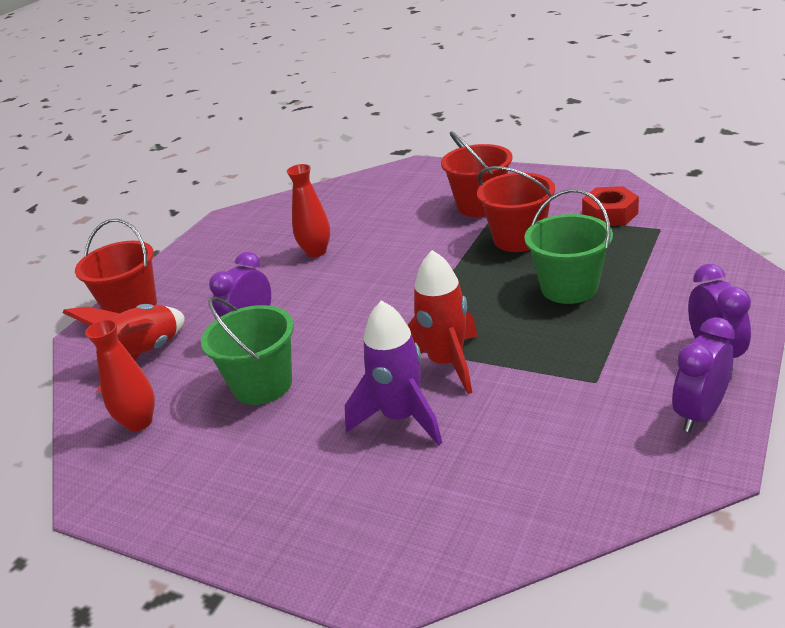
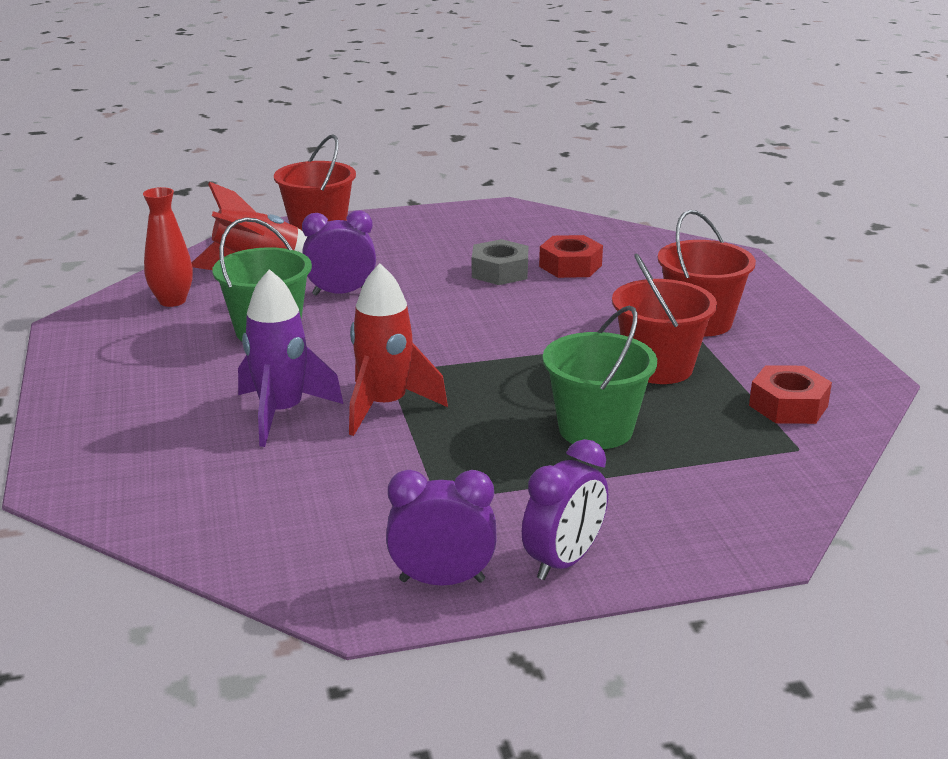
camera: 45 degrees right, 5 degrees down
red vase [287,164,330,257] -> grey nut [472,239,528,285]
none -> red nut [539,235,603,278]

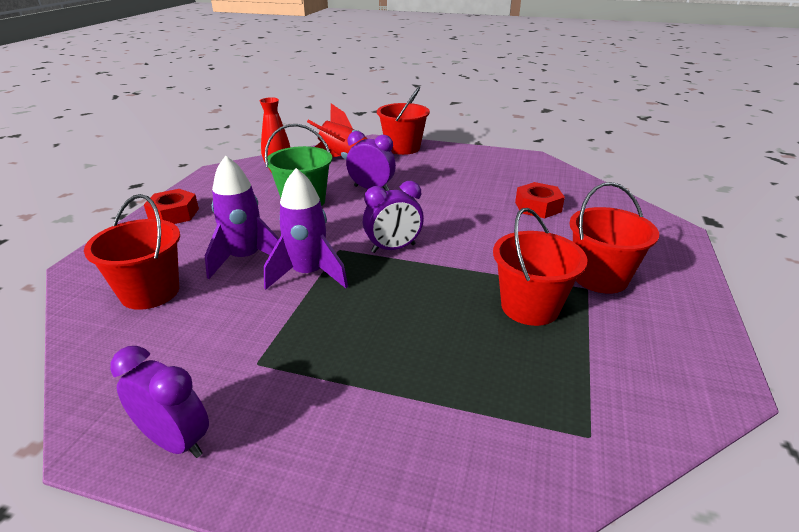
camera: 30 degrees right, 5 degrees up
red rocket [349,263,448,436] -> purple rocket [264,168,348,290]
grey nut [472,239,528,285] -> none
purple clock [522,439,608,580] -> purple clock moved to [363,181,424,253]
green bucket [543,306,657,449] -> none
red nut [749,365,832,424] -> red nut moved to [144,189,199,224]
none -> red bucket [84,194,180,310]

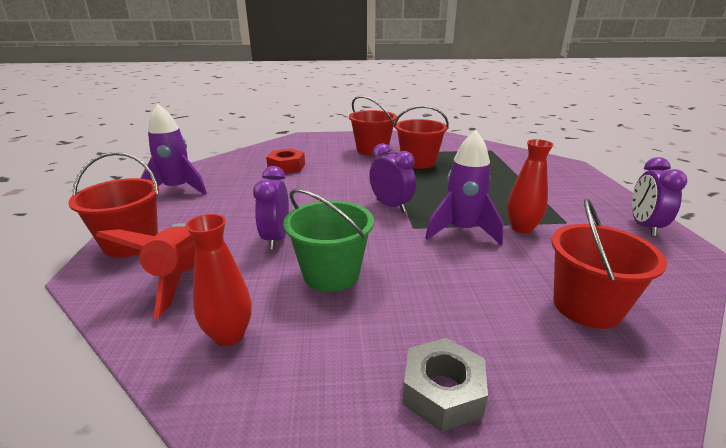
camera: 110 degrees left, 5 degrees down
red nut [144,189,199,224] -> grey nut [403,338,488,432]
purple rocket [205,156,279,279] -> purple rocket moved to [141,104,207,195]
none -> red vase [507,139,554,234]

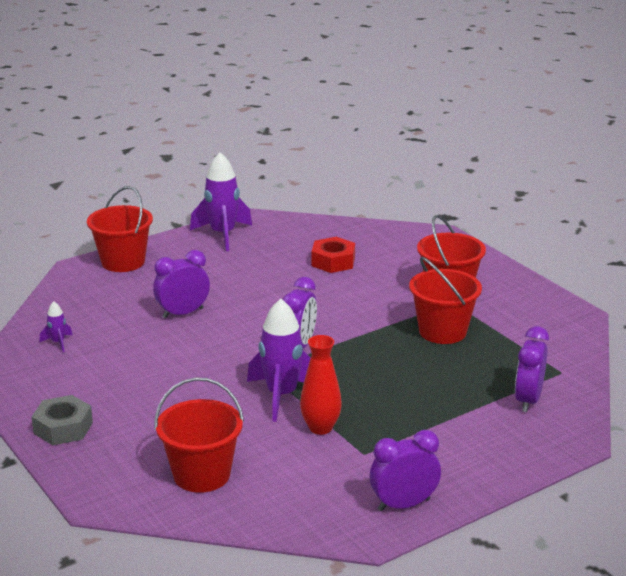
camera: 60 degrees right, 0 degrees up
red rocket [95,223,196,318] -> none
red vase [185,214,252,346] -> purple rocket [39,302,72,352]
green bucket [283,189,374,292] -> none
none -> purple clock [515,326,549,412]

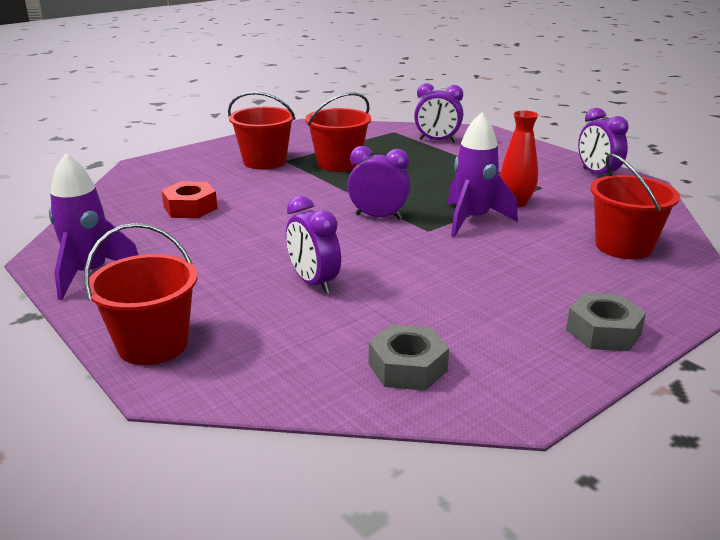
camera: 95 degrees left, 0 degrees up
purple rocket [39,302,72,352] -> grey nut [369,324,449,391]

